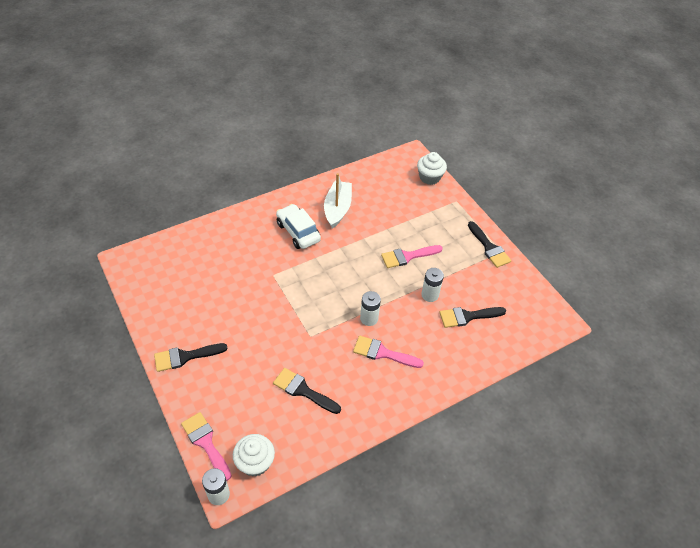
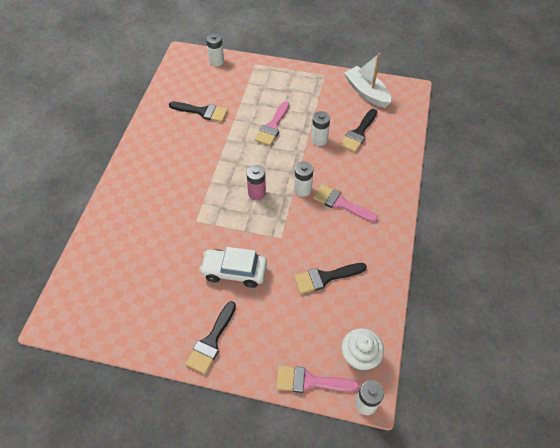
camera: 45 degrees left, 5 degrees up
white car [276,204,321,249] -> white car moved to [199,247,267,288]
white boat [324,173,352,229] -> white boat moved to [344,53,391,108]
pink brush [353,336,424,368] -> pink brush turned 60 degrees clockwise [313,184,378,222]
white cupcake [417,152,447,185] -> white battery [206,33,224,66]
black brush [468,221,511,268] -> black brush moved to [169,102,228,122]
none -> pink battery [246,165,266,200]

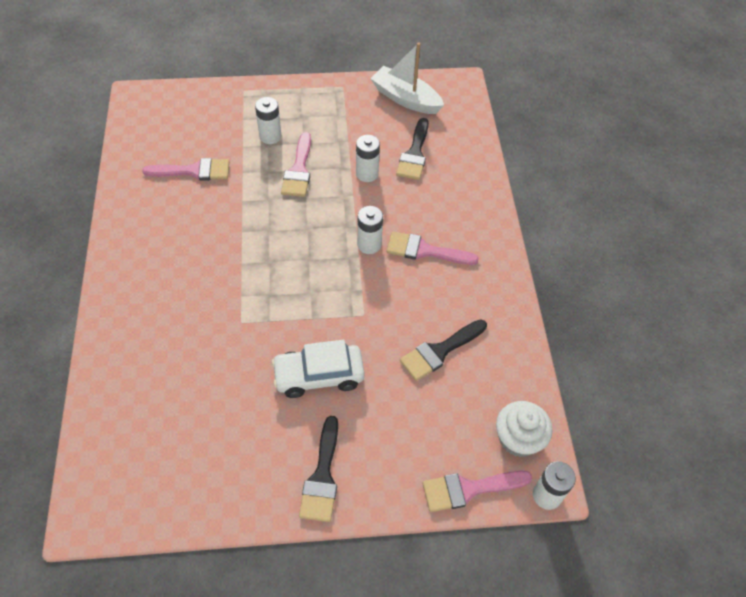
camera: 20 degrees left, 0 degrees up
black brush [169,102,228,122] -> pink brush [142,158,229,181]
white battery [206,33,224,66] -> white battery moved to [255,97,281,144]
pink battery [246,165,266,200] -> none

